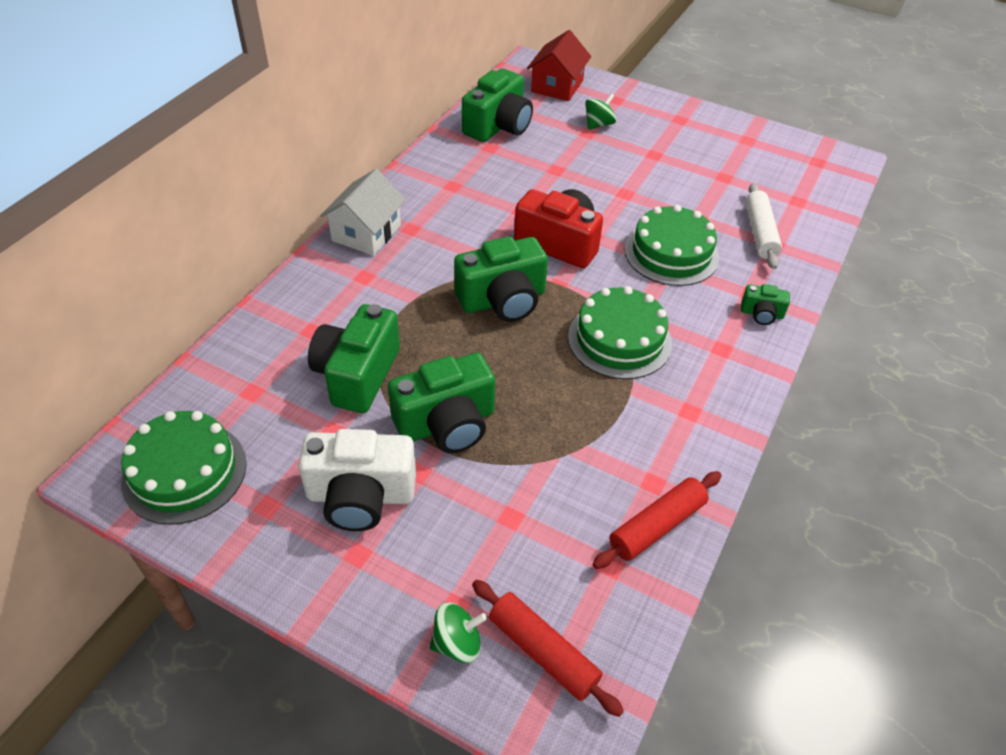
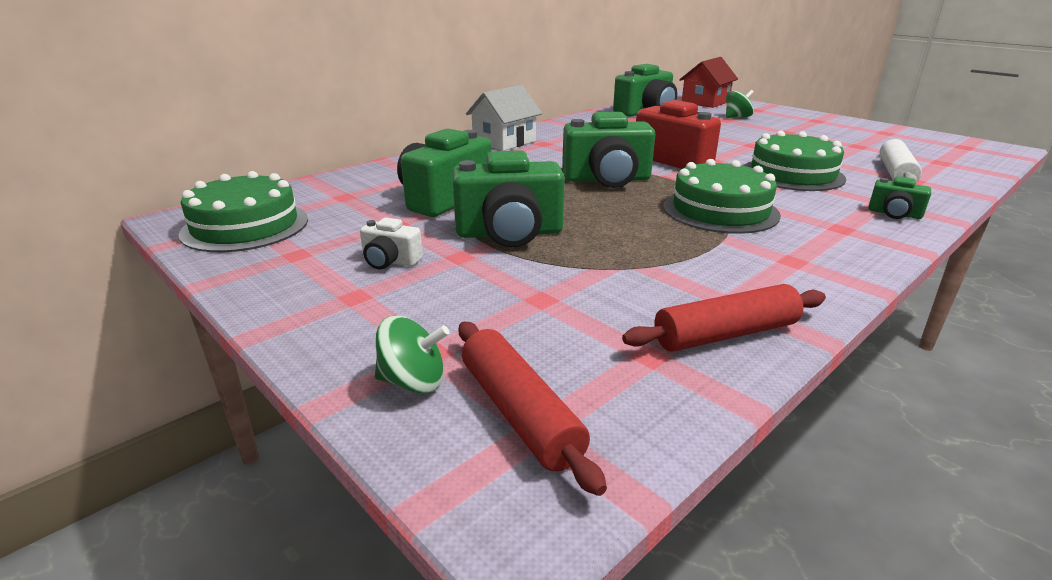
camera: 20 degrees right, 20 degrees down
white camera [298,429,416,531] -> white camera [360,218,423,270], size x0.49

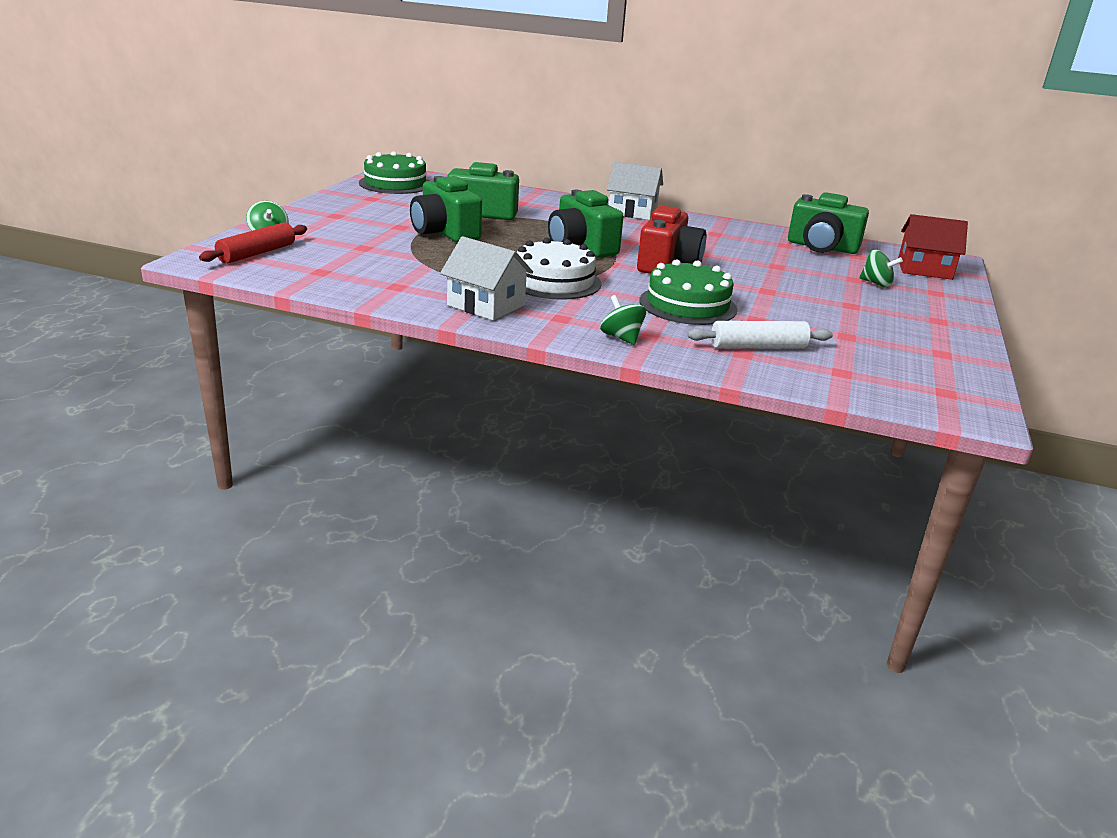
camera: 60 degrees right, 0 degrees up
white camera [360,218,423,270] -> none
red rolling pin [622,284,826,352] -> none
green cake [663,159,781,234] -> white cake [517,238,601,300]
green camera [868,176,931,219] -> green spinning top [600,295,646,345]
none -> white house [440,236,533,321]

